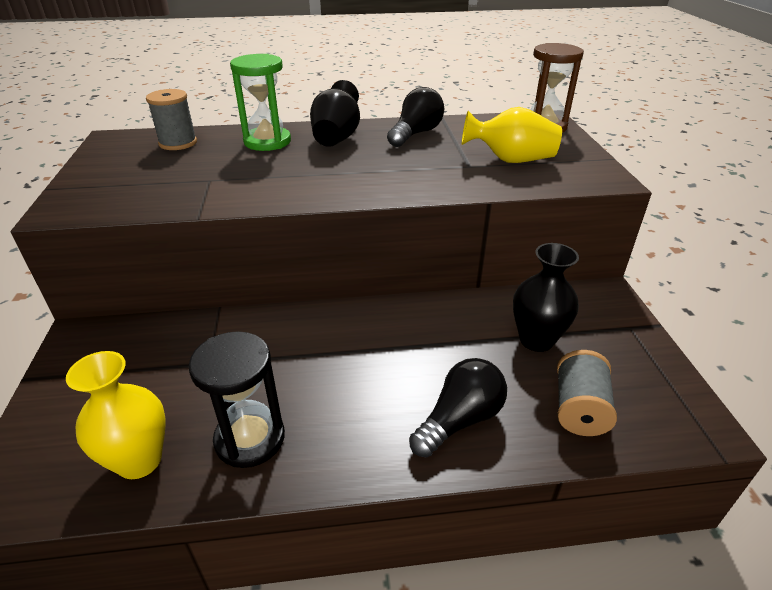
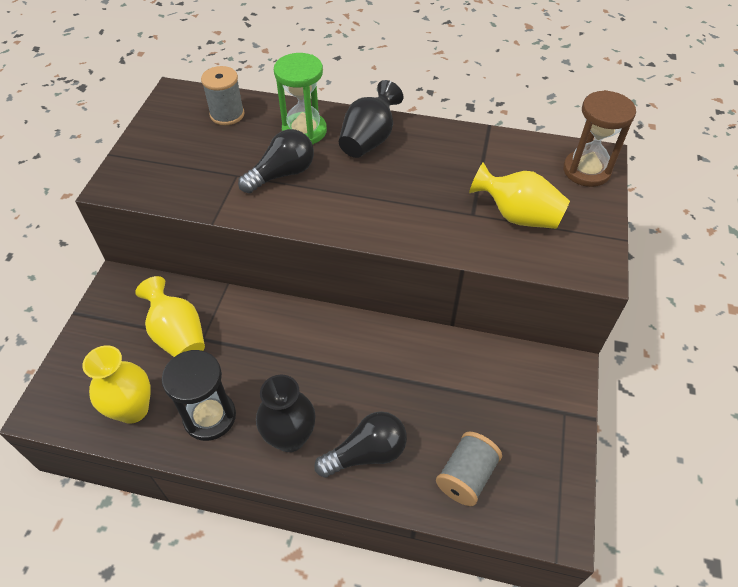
camera: 20 degrees right, 15 degrees up
black light bulb [387,87,444,147] -> black light bulb moved to [238,129,314,193]
black vase [513,243,579,352] -> black vase moved to [256,375,315,452]
none -> yellow vase [135,276,205,357]

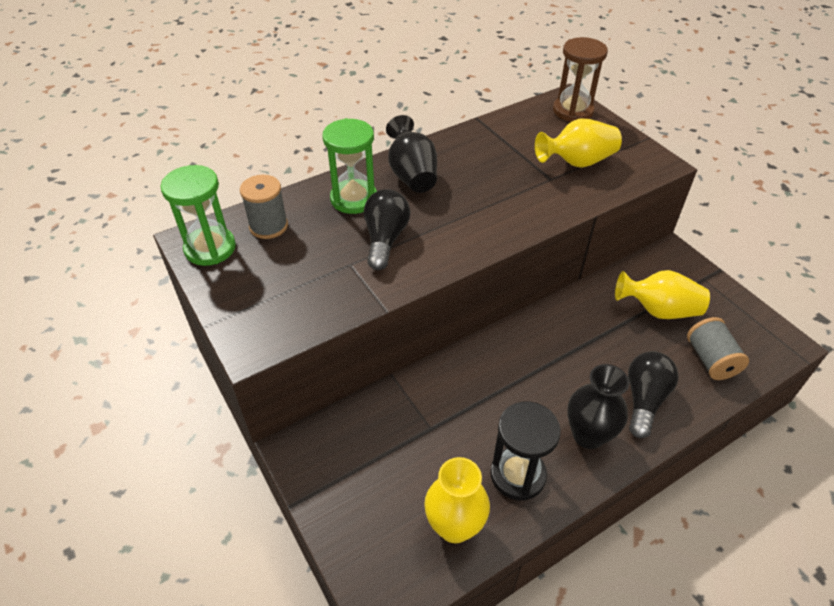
camera: 45 degrees left, 5 degrees down
yellow vase [135,276,205,357] -> yellow vase moved to [615,270,710,319]
none -> green hourglass [161,165,236,266]

